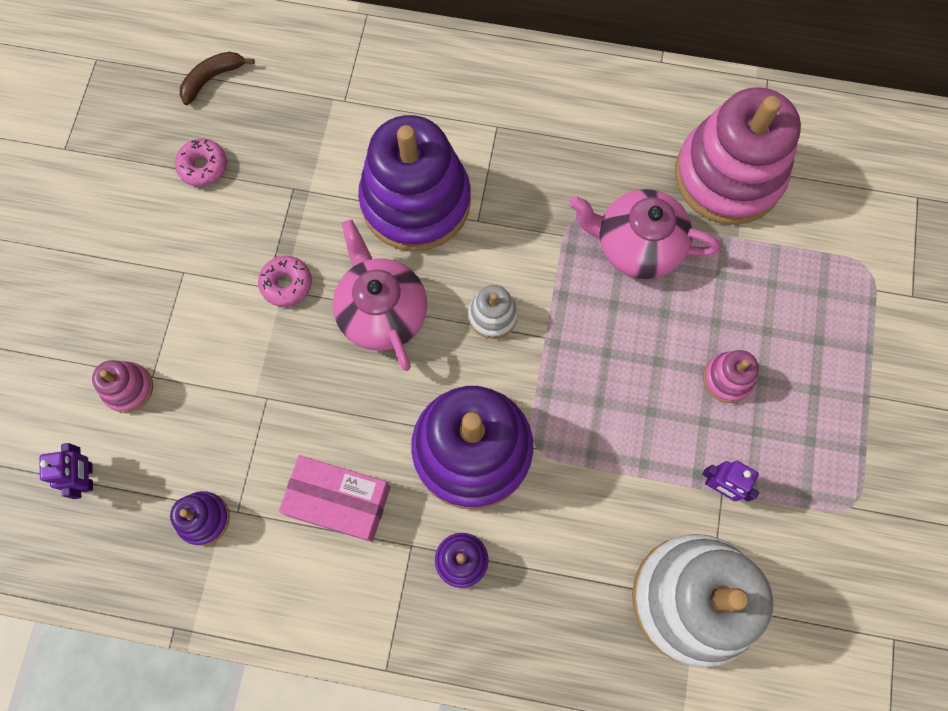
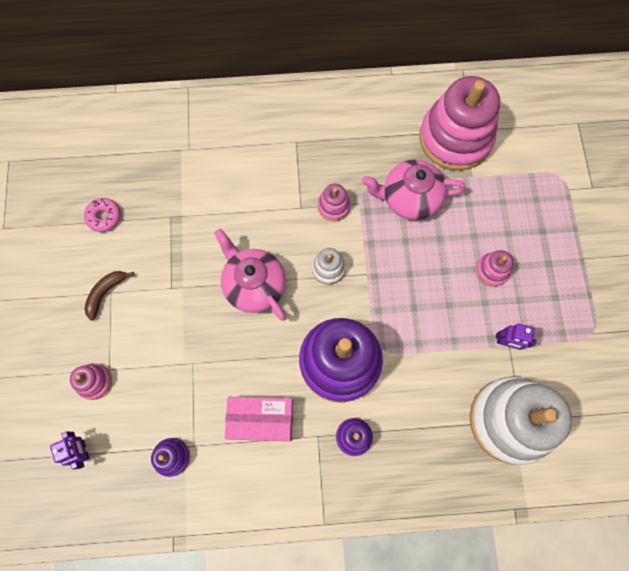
camera: 15 degrees left, 0 degrees up
brown banana [180,52,255,105] -> brown banana moved to [84,271,134,321]
pink donut [258,256,312,307] -> none
purple stacking toy [358,115,471,251] -> none
none -> pink stacking toy [318,184,351,221]

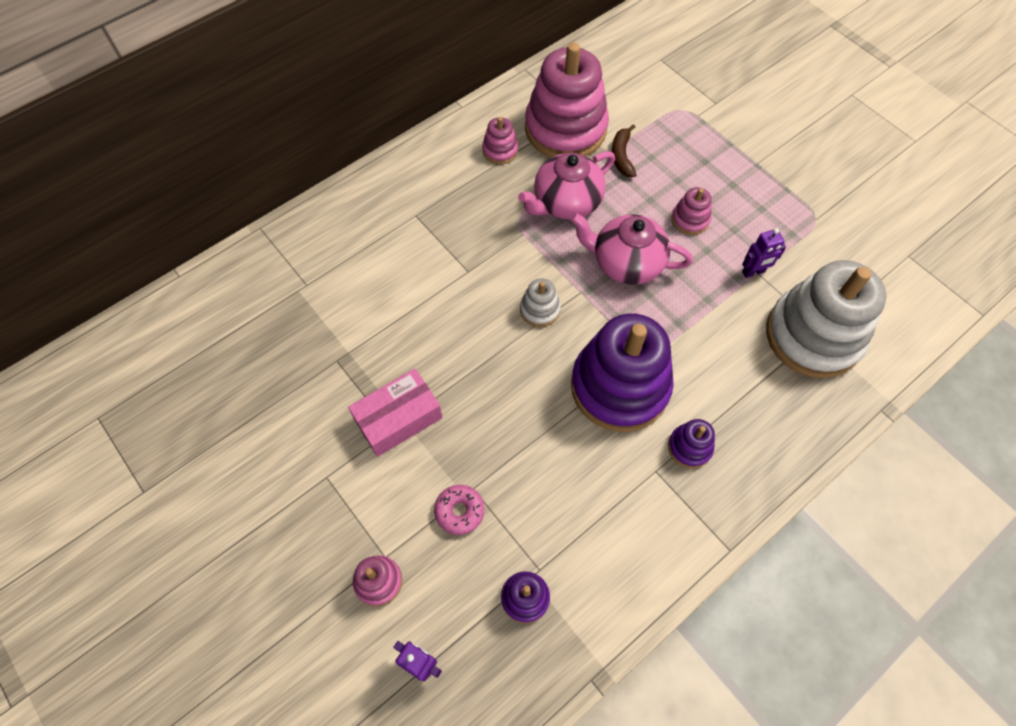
camera: 35 degrees left, 10 degrees down
pink donut [84,198,121,232] -> pink donut moved to [434,485,484,535]
brown banana [84,271,134,321] -> brown banana moved to [612,124,637,177]
pink teapot [214,229,286,321] -> pink teapot moved to [570,213,693,285]
pink box [225,397,293,441] -> pink box moved to [348,369,443,457]
pink stacking toy [318,184,351,221] -> pink stacking toy moved to [482,117,518,164]

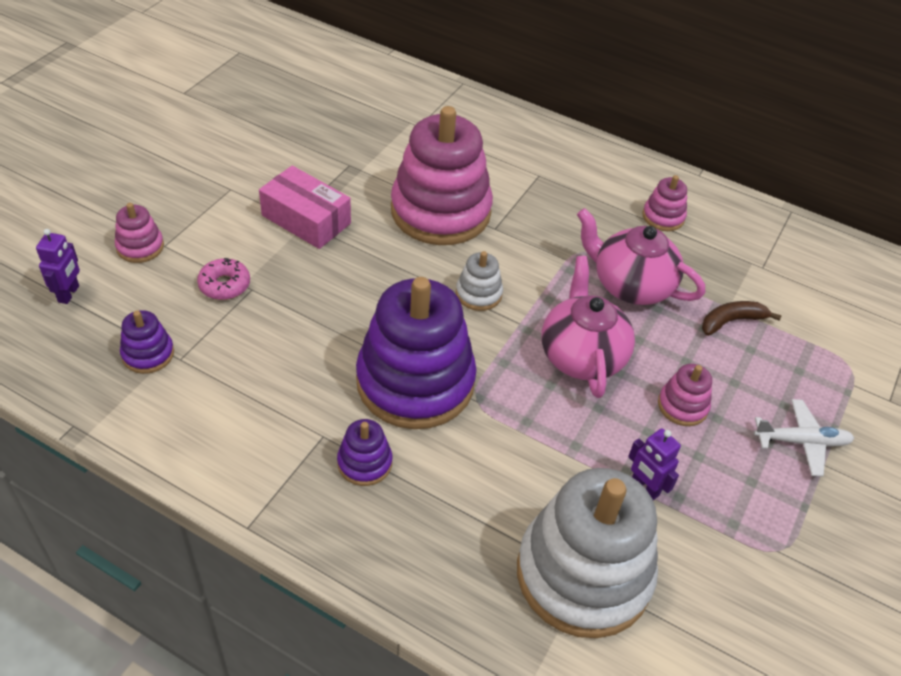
camera: 65 degrees right, 15 degrees down
pink stacking toy [525,43,609,157] -> pink stacking toy moved to [391,106,493,245]
none -> white plane [754,399,854,476]

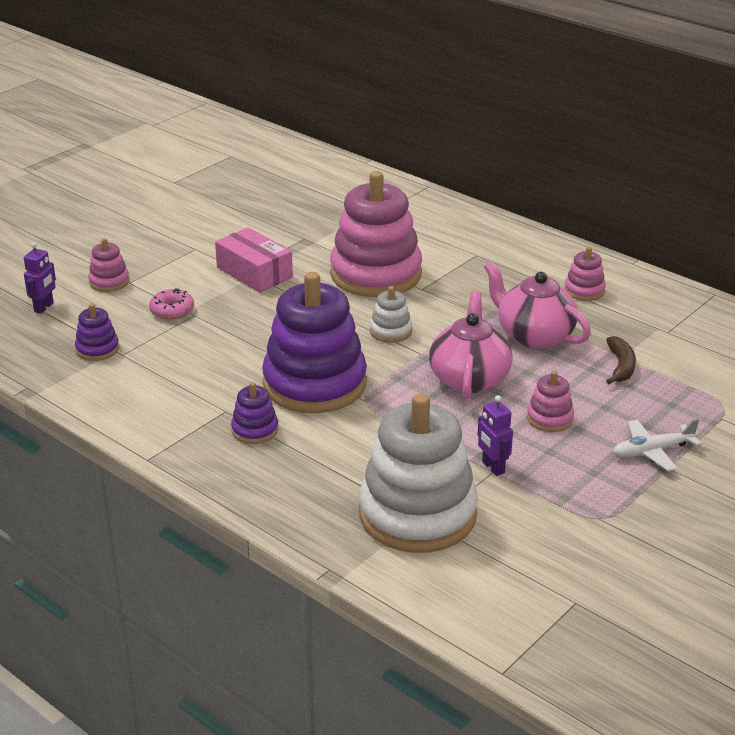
camera: 15 degrees right, 15 degrees down
brown banana [702,301,782,336] -> brown banana turned 105 degrees clockwise [606,336,636,384]
white plane [754,399,854,476] -> white plane turned 150 degrees clockwise [613,419,702,471]

